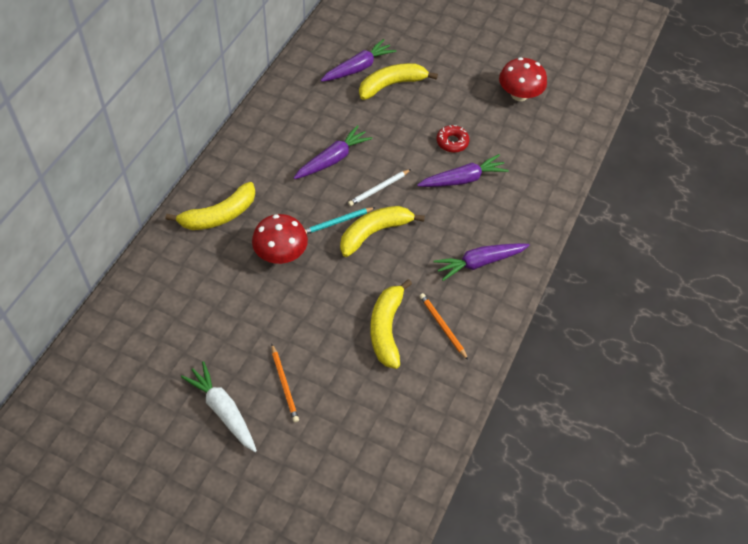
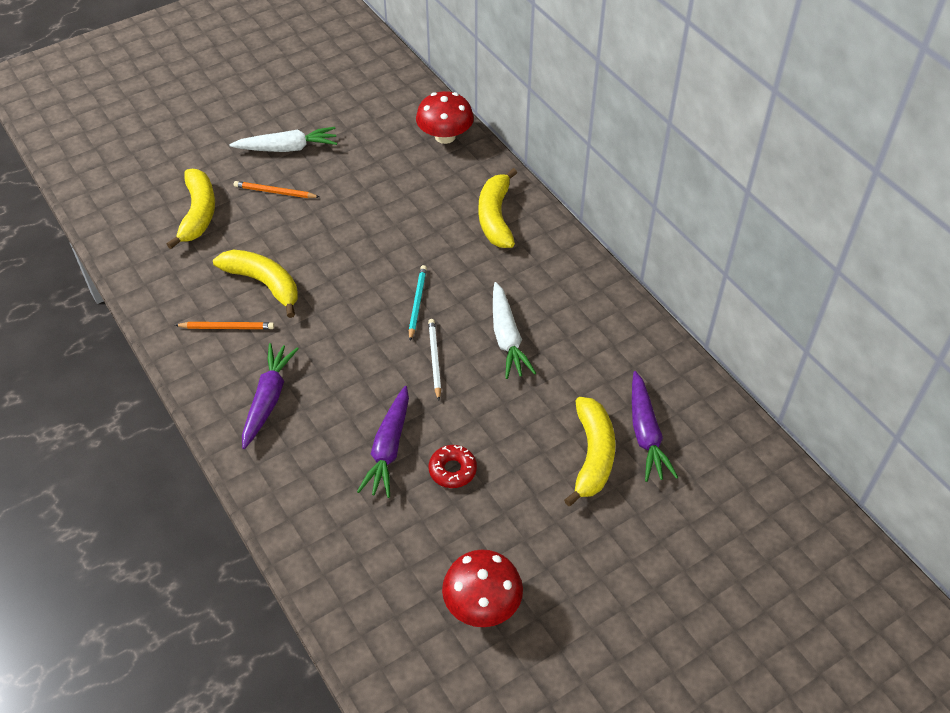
camera: 125 degrees right, 5 degrees down
red mushroom [252,214,308,264] -> red mushroom moved to [416,91,474,144]
purple carrot [294,125,372,179] -> white carrot [493,282,536,379]
yellow banana [340,206,425,257] -> yellow banana moved to [167,169,215,249]

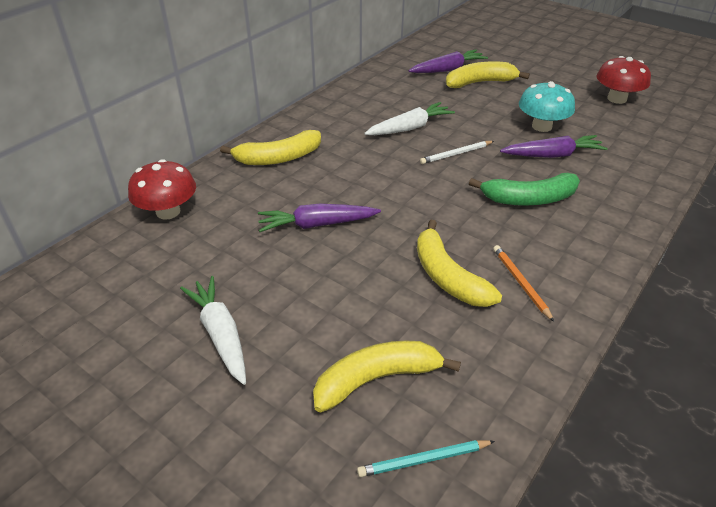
camera: 110 degrees left, 10 degrees down
yellow banana [213,250,298,318] -> yellow banana turned 45 degrees counterclockwise [417,220,502,307]
orange pencil [234,181,319,198] -> none
purple carrot [242,343,299,449] -> purple carrot moved to [258,204,381,232]
turquoise pencil [409,265,427,341] -> turquoise pencil moved to [357,440,495,477]
red donut [429,445,477,488] -> turquoise mushroom [519,81,575,132]
none -> green banana [469,173,580,206]

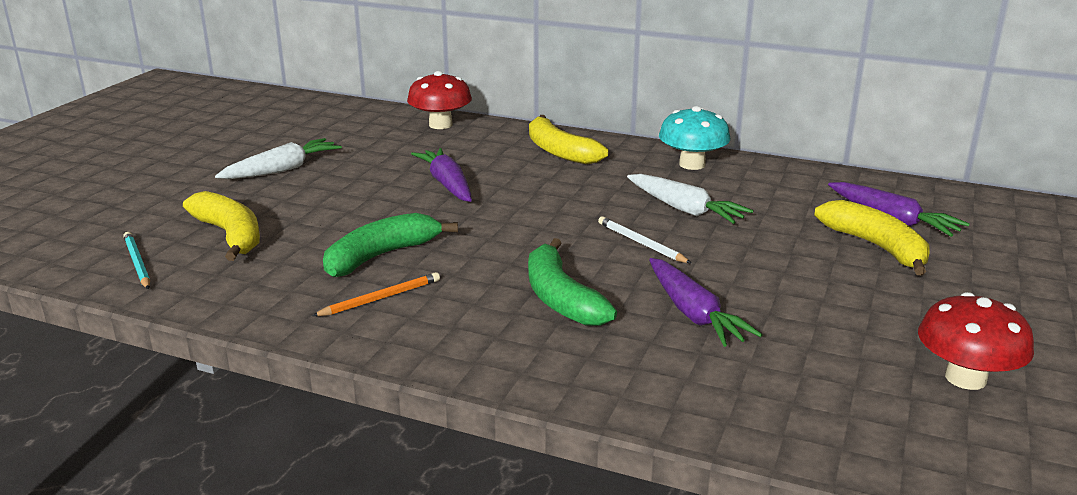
camera: 75 degrees right, 15 degrees down
yellow banana [417,220,502,307] -> green banana [323,213,458,277]
turquoise mushroom [519,81,575,132] -> turquoise mushroom moved to [659,106,730,170]

